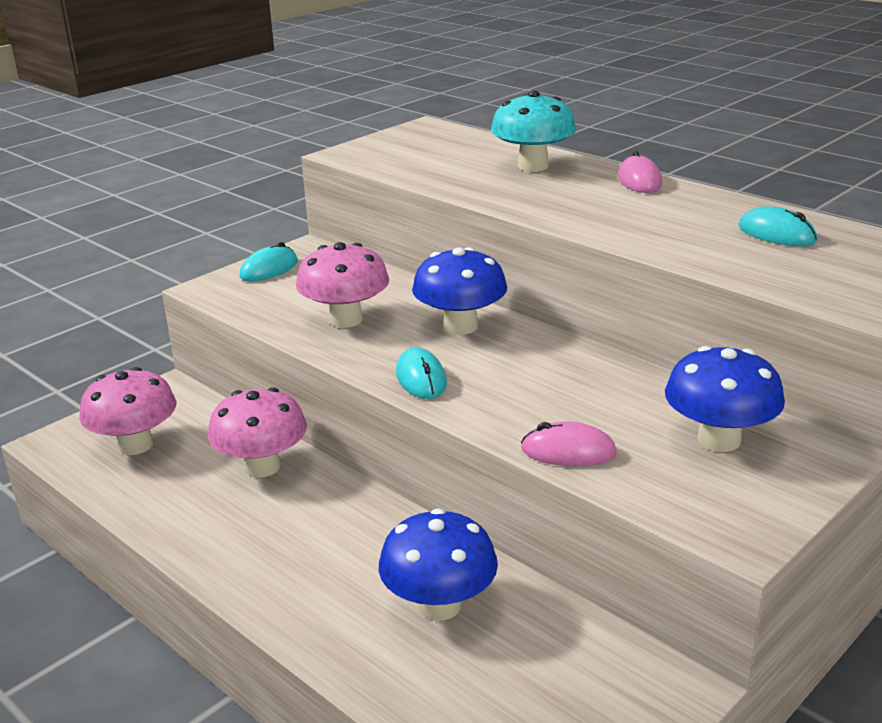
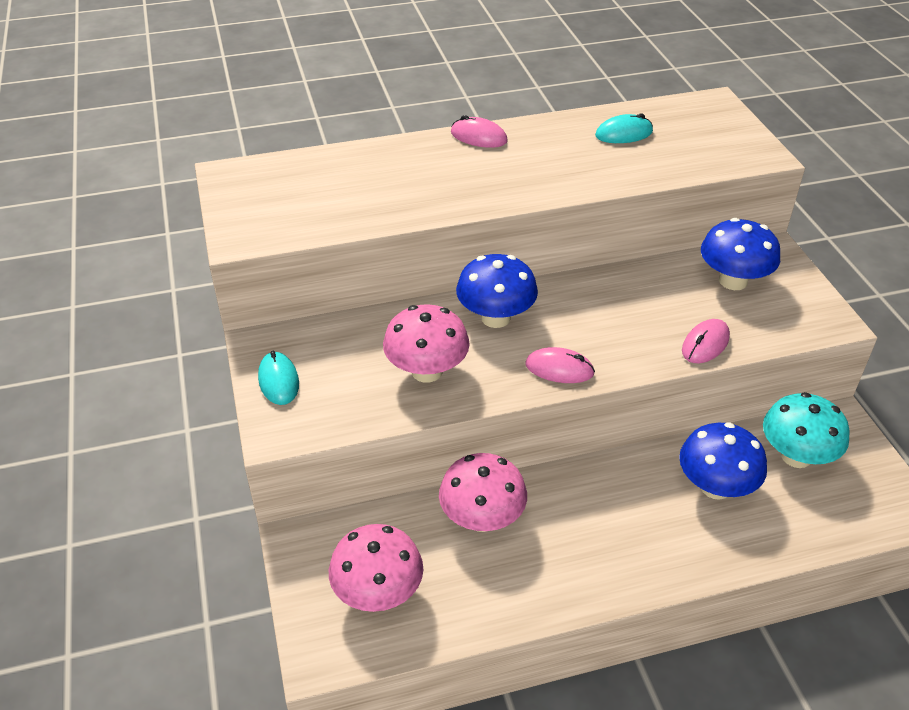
camera: 60 degrees left, 15 degrees up
turquoise mouse [396,348,447,399] -> pink mouse [526,347,595,383]
turquoise mushroom [491,90,577,172] -> turquoise mushroom moved to [763,392,850,468]

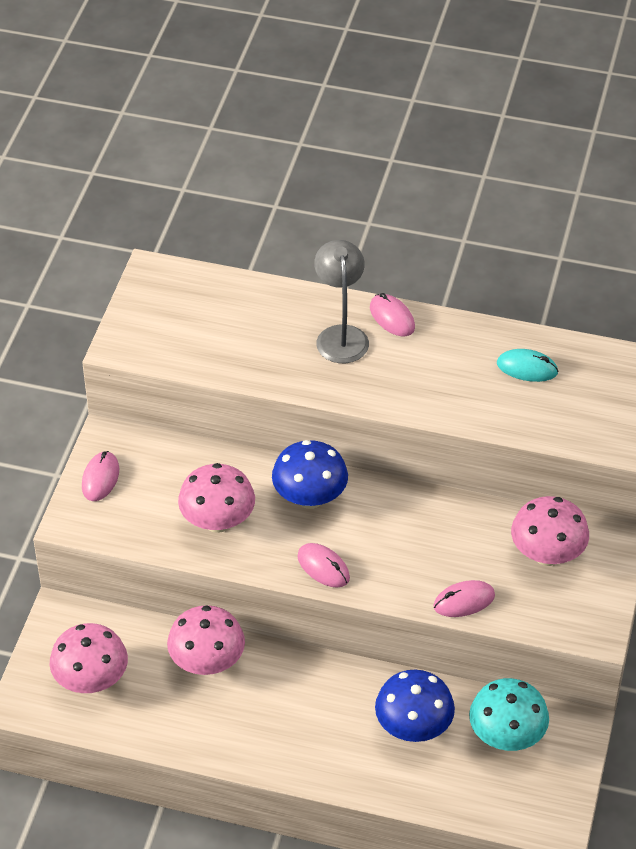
camera: 30 degrees right, 5 degrees up
turquoise mouse [258,351,299,405] -> pink mouse [82,451,119,501]
blue mushroom [701,218,780,290] -> pink mushroom [511,496,589,566]
none -> grey lamp [314,240,369,363]

